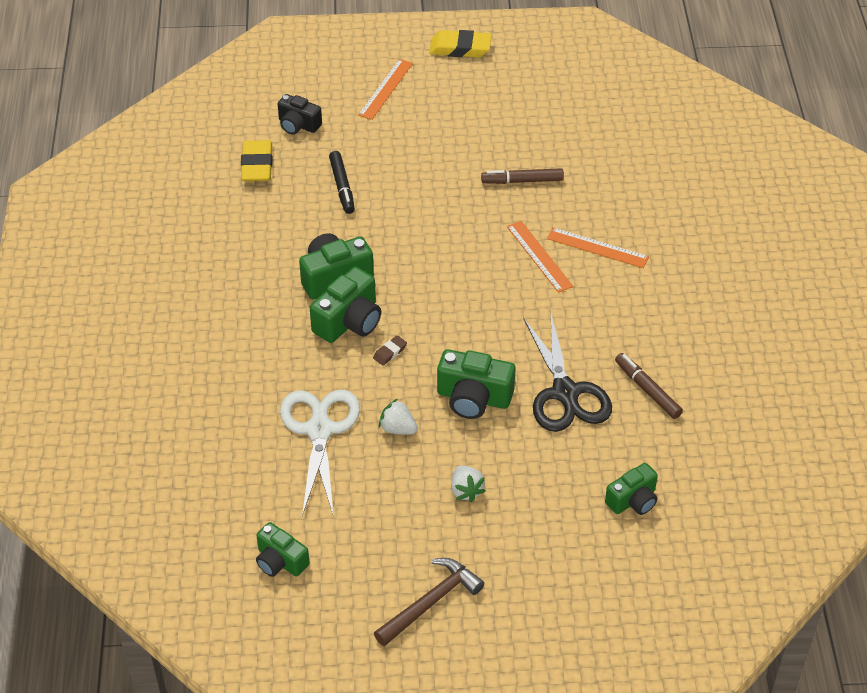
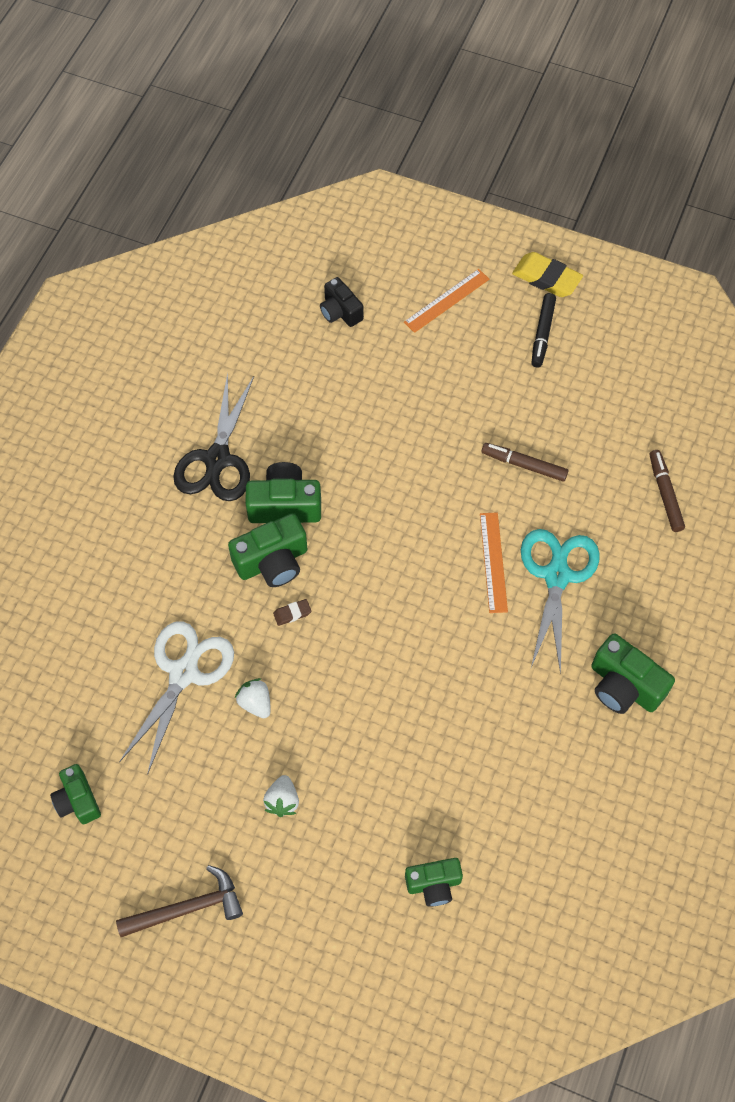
camera: 25 degrees right, 15 degrees up
yellow eraser [241,140,273,181] -> none
black marker [329,151,355,214] -> black marker moved to [531,293,556,368]
green camera [437,349,515,419] -> green camera moved to [591,633,675,714]
black scissors [523,314,612,432] -> black scissors moved to [173,373,254,501]
orange ruler [547,227,649,268] -> turquoise scissors [521,529,600,675]
brown marker [615,353,683,419] -> brown marker moved to [650,450,685,532]

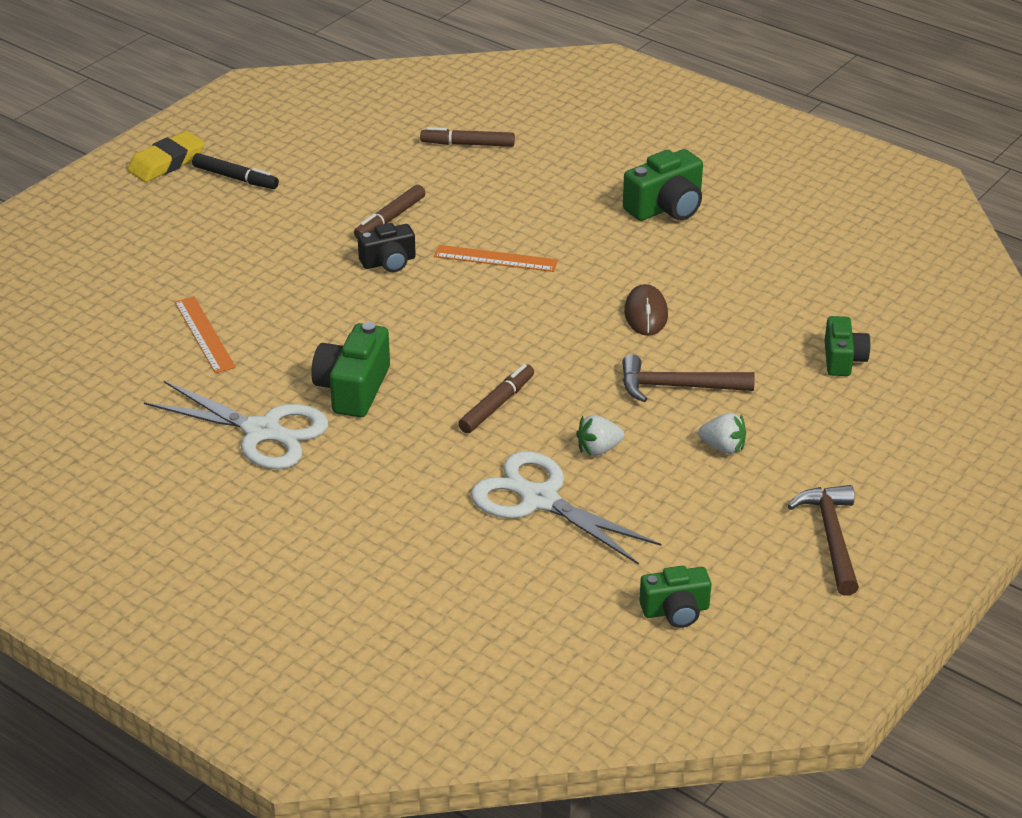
camera: 75 degrees left, 25 degrees down
black scissors [173,373,254,501] -> white scissors [144,381,329,469]
green camera [228,513,307,587] -> none
brown eraser [273,599,311,626] -> brown marker [458,364,534,433]
black camera [320,277,364,327] -> black camera moved to [358,223,416,272]
orange ruler [404,269,489,333] -> orange ruler moved to [175,297,236,373]
turquoise scissors [521,529,600,675] -> none
none -> brown hammer [622,354,755,402]
none -> brown mouse [624,284,668,336]

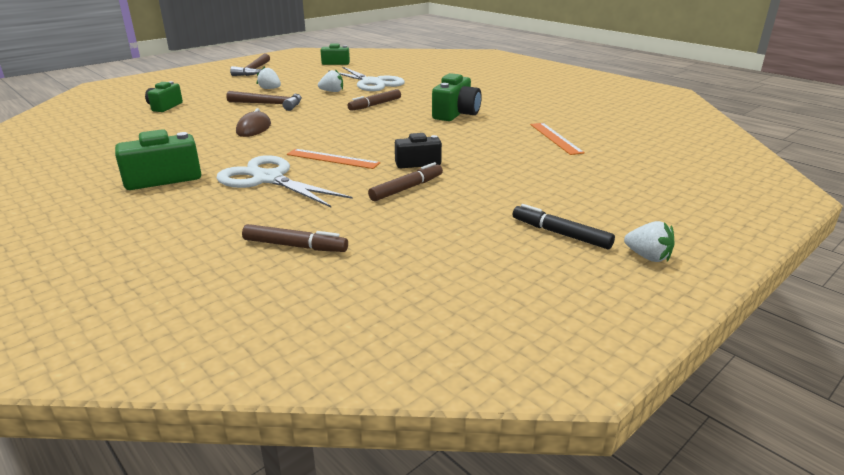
camera: 170 degrees left, 10 degrees down
yellow eraser [127,131,205,182] -> white strawberry [624,221,675,262]
white scissors [144,381,329,469] -> white scissors moved to [216,155,353,207]

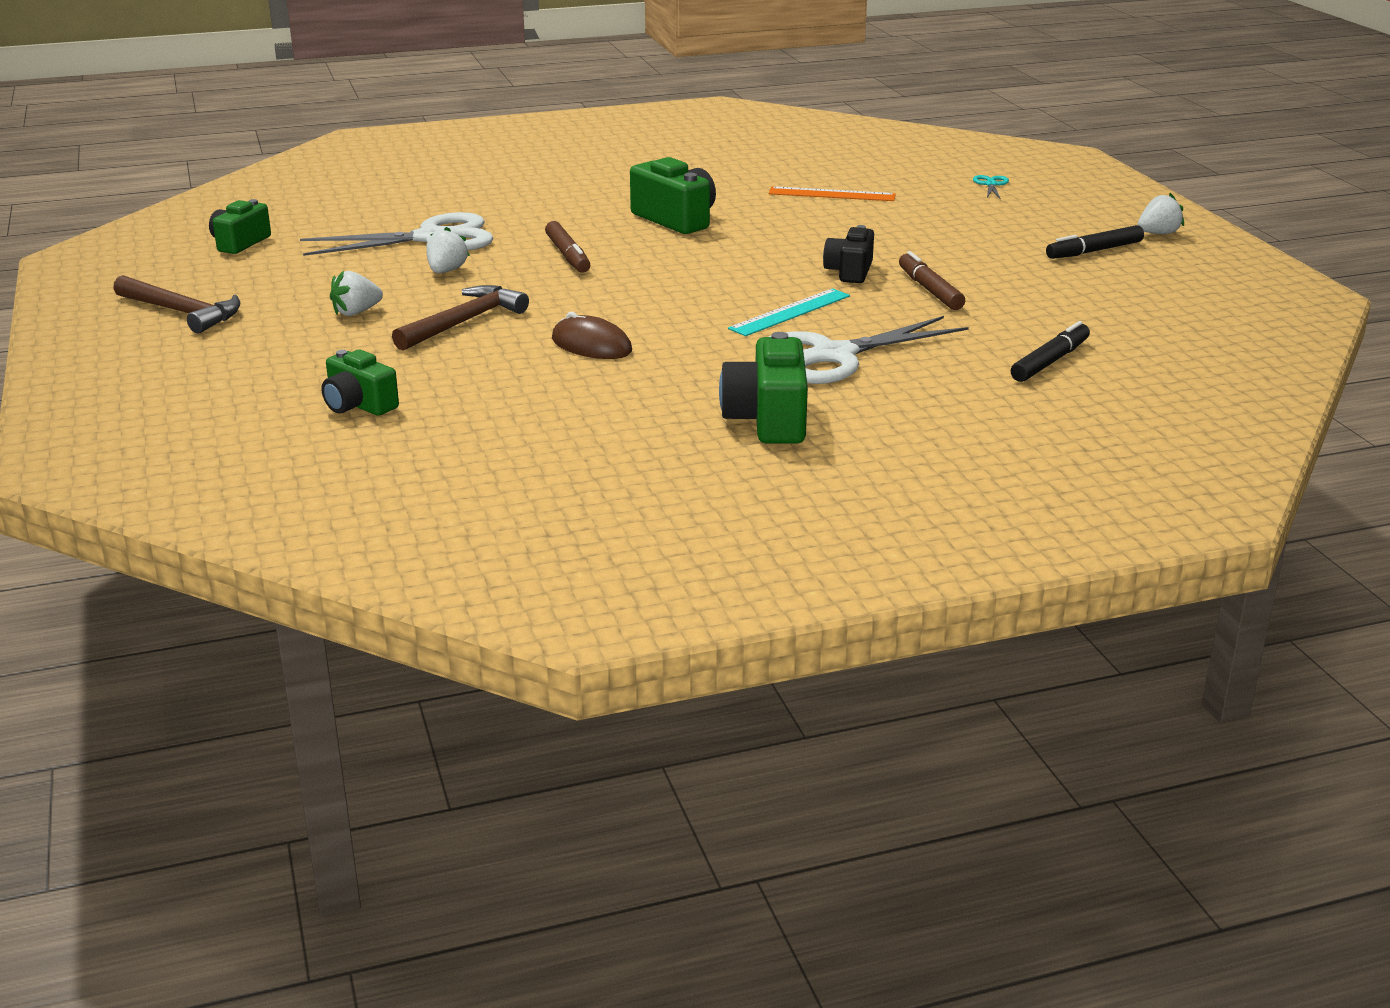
camera: 65 degrees left, 0 degrees up
brown marker [242,224,348,252] -> black marker [1011,321,1090,382]
orange ruler [287,149,380,169] -> turquoise ruler [728,288,850,336]
none -> turquoise scissors [973,175,1009,200]

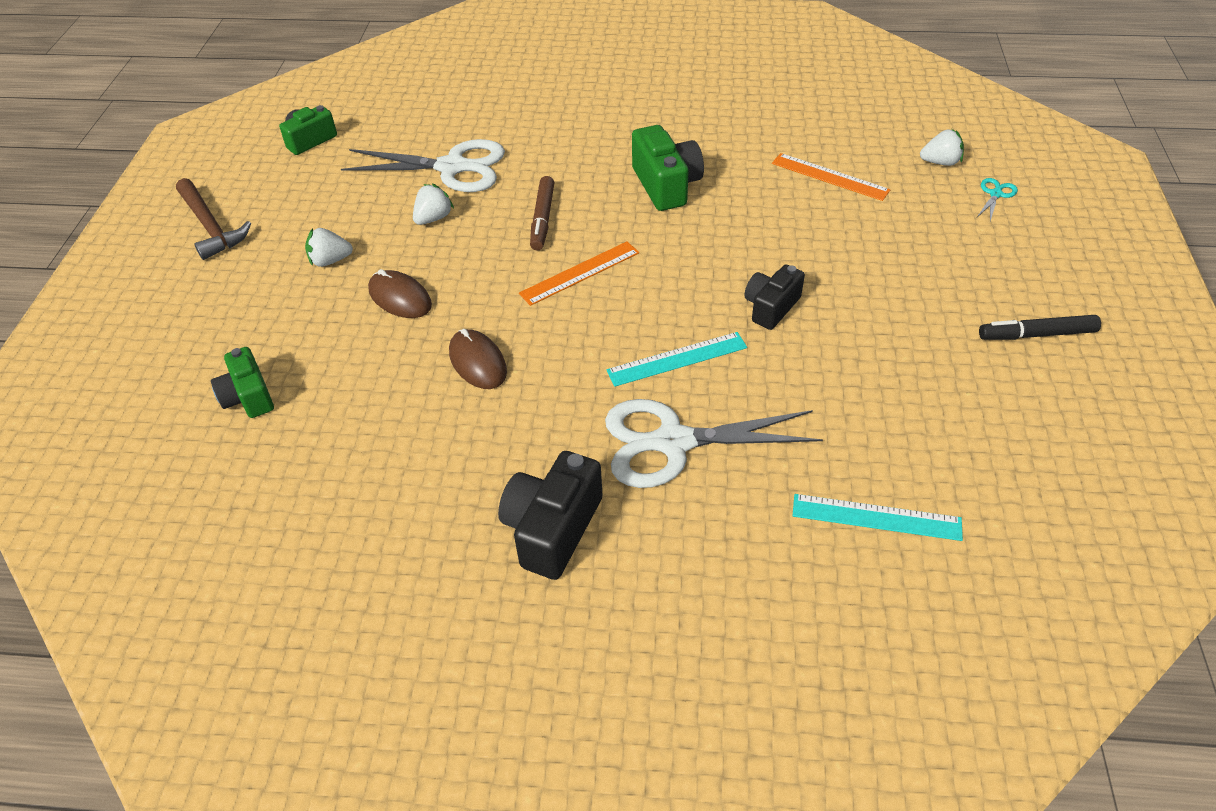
camera: 25 degrees right, 20 degrees up
brown hammer [392,285,529,350] -> brown mouse [368,269,432,318]
green camera [719,332,808,444] -> black camera [498,451,602,580]
brown marker [899,251,965,310] -> none
black marker [1011,321,1090,382] -> turquoise ruler [793,494,963,541]
white strawberry [1138,193,1184,234] -> white strawberry moved to [920,129,964,166]
none -> orange ruler [519,241,639,306]

